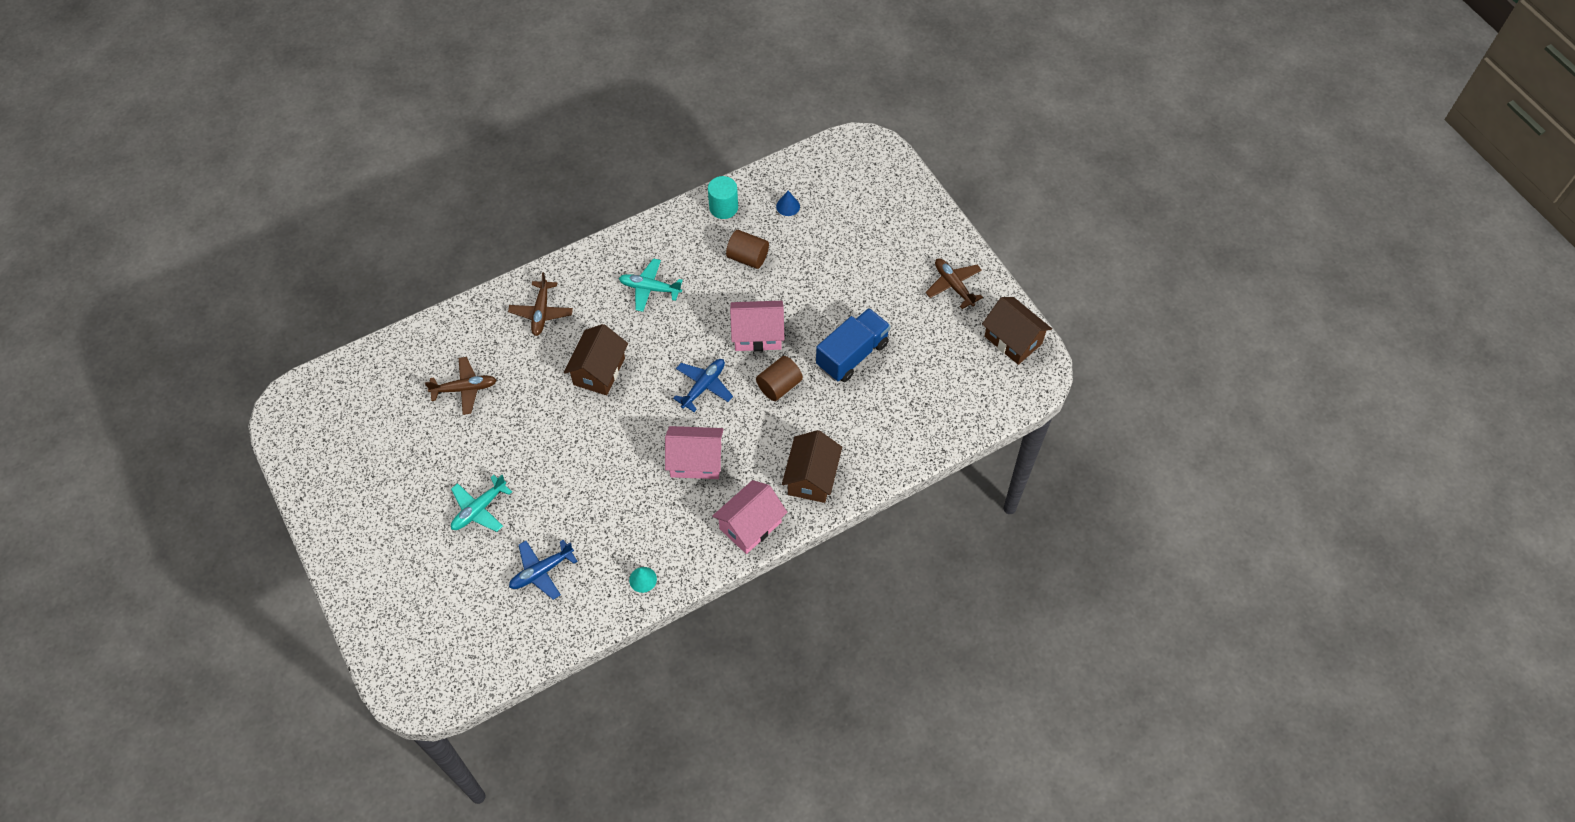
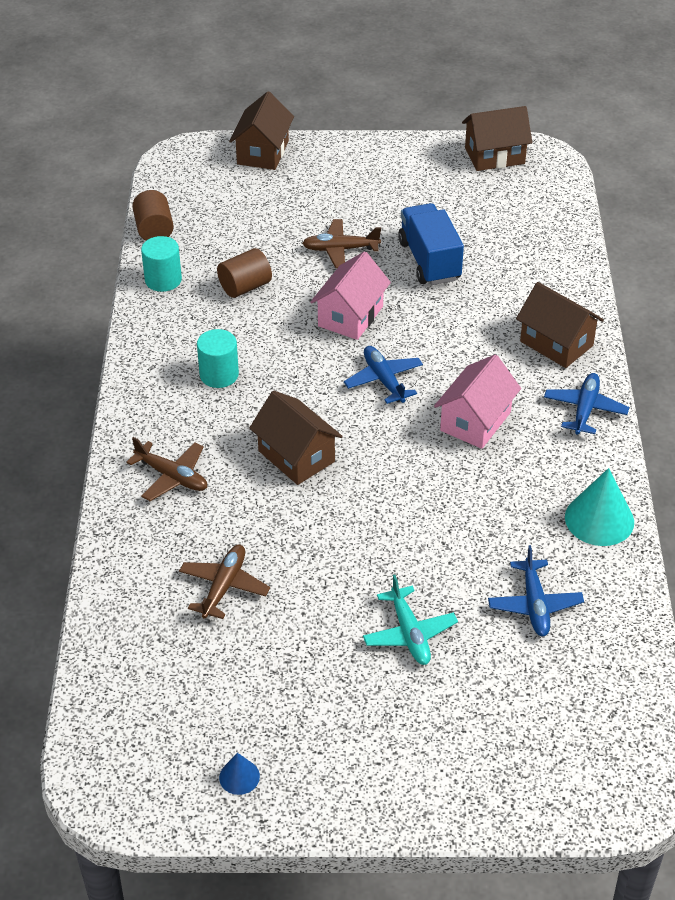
camera: 60 degrees left, 15 degrees down
turquoise plane [619,258,683,312] -> turquoise cylinder [197,329,239,388]
turquoise cone [629,567,657,593] -> turquoise cone [565,468,634,546], size x1.96
pink house [712,480,788,554] -> blue plane [544,373,629,435]
brown cylinder [756,356,803,401] -> brown cylinder moved to [132,190,174,241]
blue cone [776,191,800,216] -> blue cone moved to [219,753,260,795]
brown plane [925,258,983,309] -> brown plane moved to [302,219,381,268]
none -> brown house [229,91,294,170]

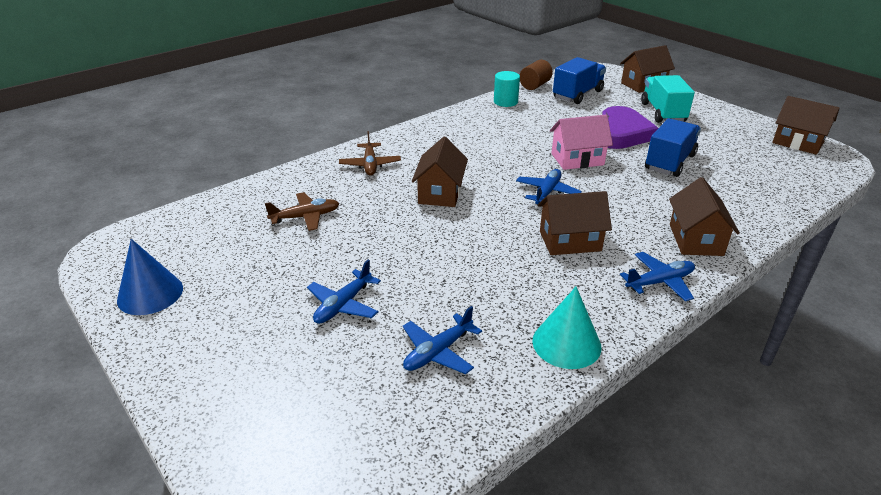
camera: 50 degrees right, 10 degrees down
turquoise cylinder [197,329,239,388] -> none
brown cylinder [217,248,272,298] -> none
blue cone [219,753,260,795] -> blue cone [117,239,183,315], size x1.96
brown plane [302,219,381,268] -> purple heart [602,106,658,149]
turquoise plane [363,575,458,665] -> blue plane [307,260,381,324]
pink house [434,355,521,449] -> brown house [538,191,612,255]
none -> blue truck [553,57,606,104]
none -> turquoise truck [641,75,695,123]

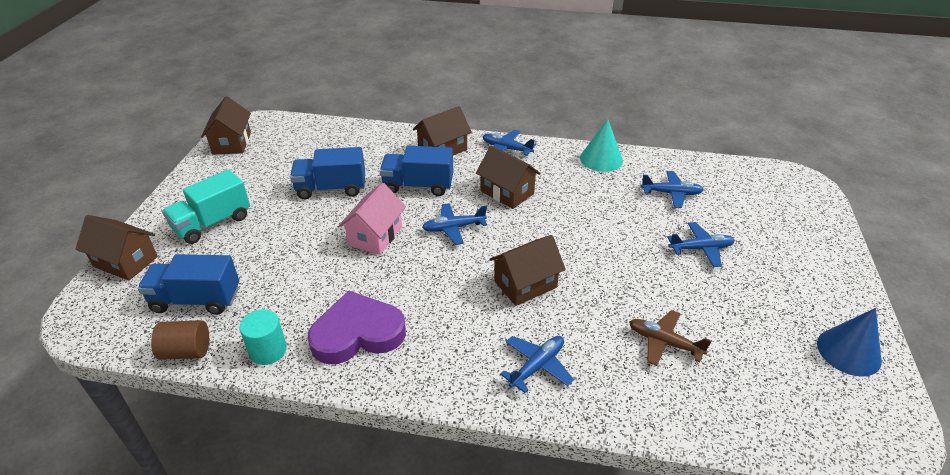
camera: 130 degrees left, 5 degrees up
brown plane [339,131,401,176] -> blue plane [500,336,574,393]
pink house [550,115,613,170] -> pink house turned 75 degrees clockwise [339,183,406,255]
purple heart [602,106,658,149] -> purple heart moved to [307,291,406,364]
none -> blue truck [380,146,453,196]

